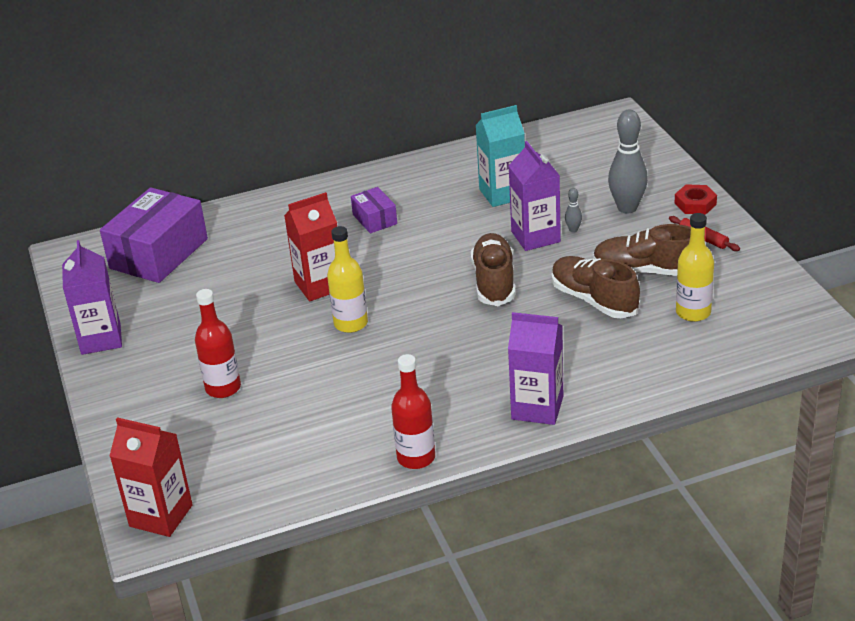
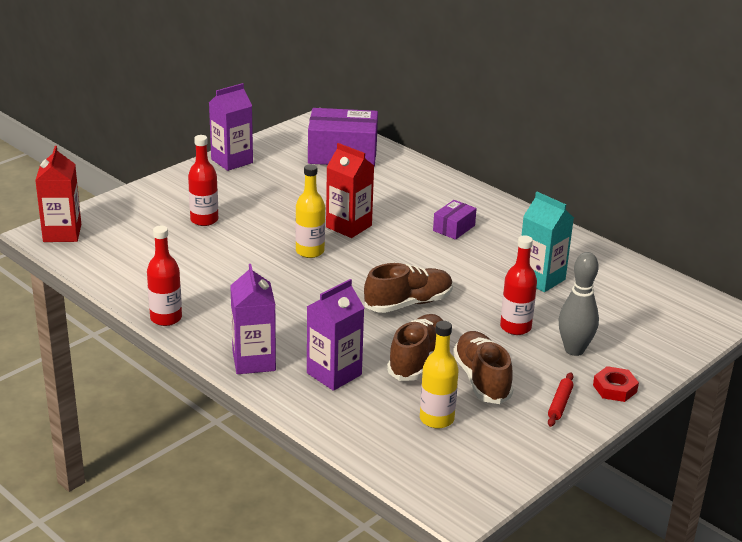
camera: 60 degrees right, 5 degrees down
purple carton [508,141,561,251] -> purple carton moved to [307,279,364,391]
grey bowling pin [565,188,582,233] -> red bottle [500,235,537,335]

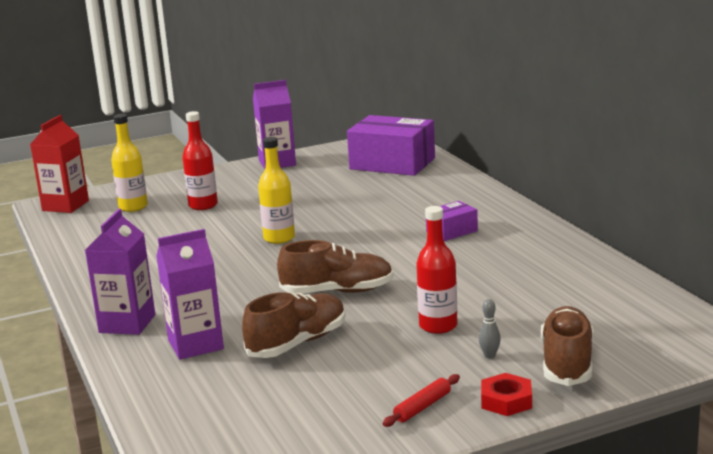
camera: 25 degrees right, 10 degrees down
red bottle [147,226,182,326] -> none
red carton [326,143,374,238] -> none
yellow bottle [420,321,459,429] -> yellow bottle moved to [111,114,148,212]
brown shoe [453,331,513,404] -> brown shoe moved to [541,306,593,386]
turquoise carton [521,192,574,292] -> none
grey bowling pin [558,252,599,356] -> grey bowling pin [479,299,501,358], size x0.44

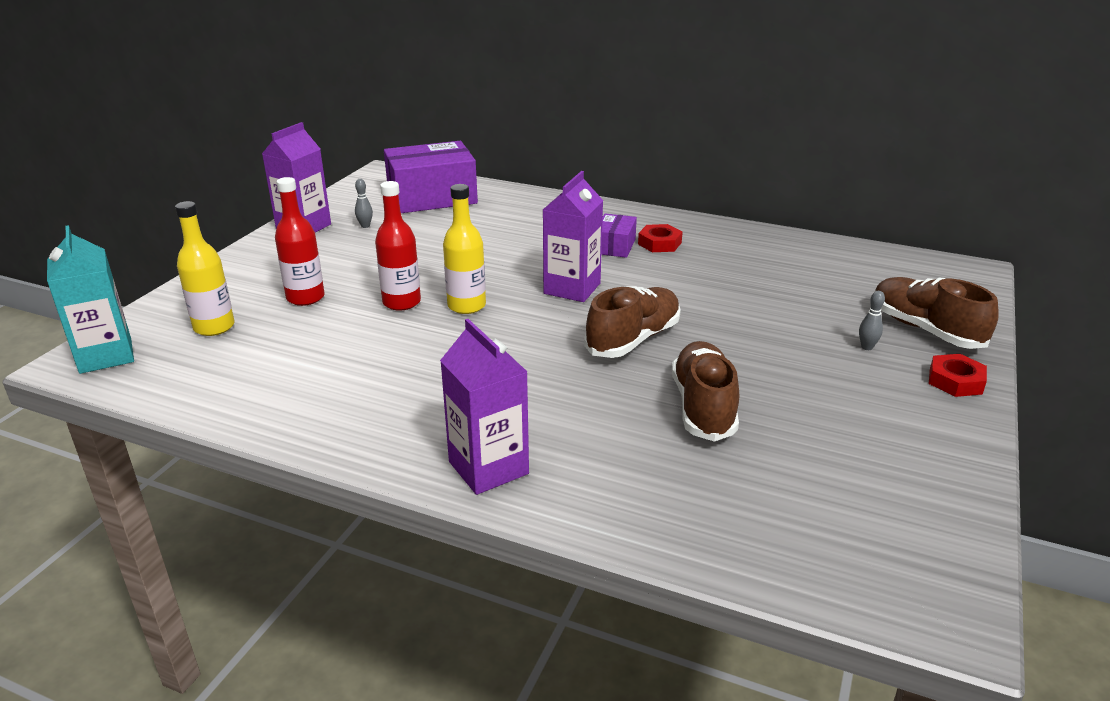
camera: 45 degrees left, 10 degrees up
red carton [30,115,89,213] -> turquoise carton [47,225,134,374]
purple carton [156,229,224,360] -> purple carton moved to [543,171,603,302]
red rolling pin [383,374,460,427] -> none
red bottle [416,206,458,334] -> red bottle moved to [375,181,421,311]
none -> grey bowling pin [355,179,373,228]
none -> red nut [638,224,683,252]

